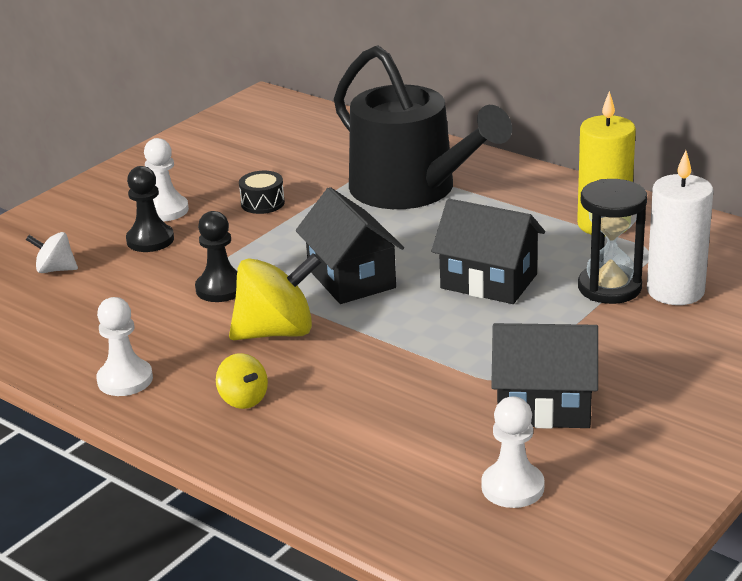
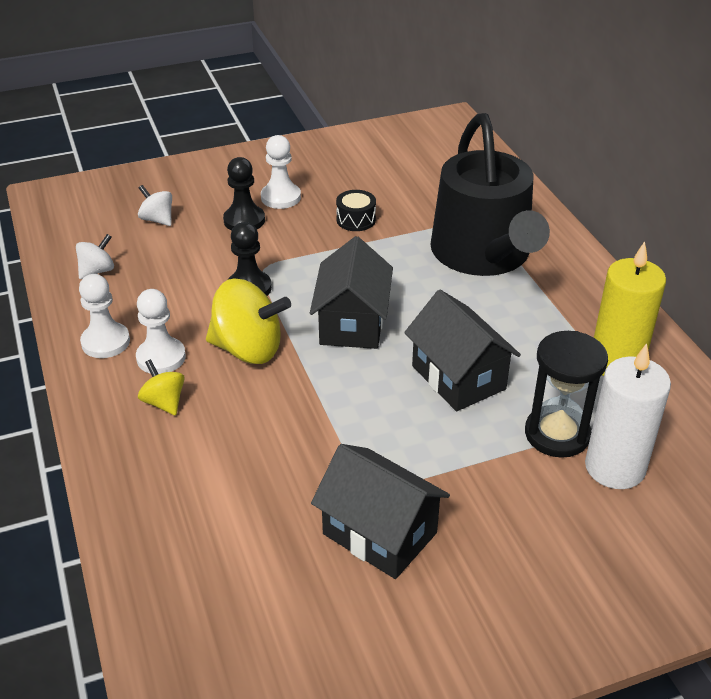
camera: 30 degrees right, 10 degrees up
yellow spinning top [216,353,268,409] -> yellow spinning top turned 150 degrees clockwise [138,359,185,416]
white pawn [481,397,544,508] -> white pawn moved to [136,289,186,374]
none -> white spinning top [76,234,114,279]

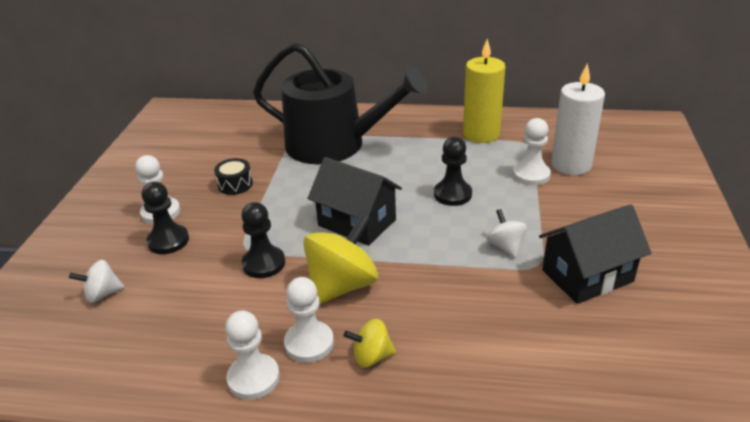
camera: 60 degrees left, 5 degrees down
white spinning top [76,234,114,279] -> white spinning top moved to [486,209,527,258]
black house [404,290,521,411] -> black pawn [434,137,472,206]
black hourglass [525,331,608,458] -> white pawn [513,118,551,185]

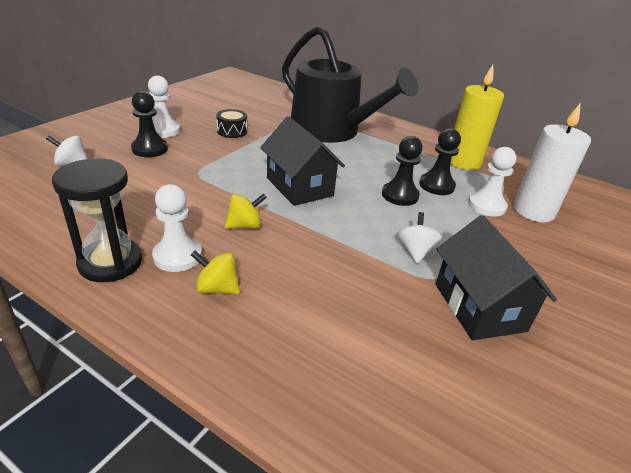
camera: 20 degrees right, 0 degrees up
white pawn [225,310,280,400] -> black hourglass [52,158,142,282]
black pawn [241,202,285,278] -> black pawn moved to [419,128,461,195]
yellow spinning top [303,213,378,304] -> yellow spinning top [225,194,267,229], size x0.53
black house [539,204,651,304] -> black house turned 75 degrees clockwise [436,215,557,340]

